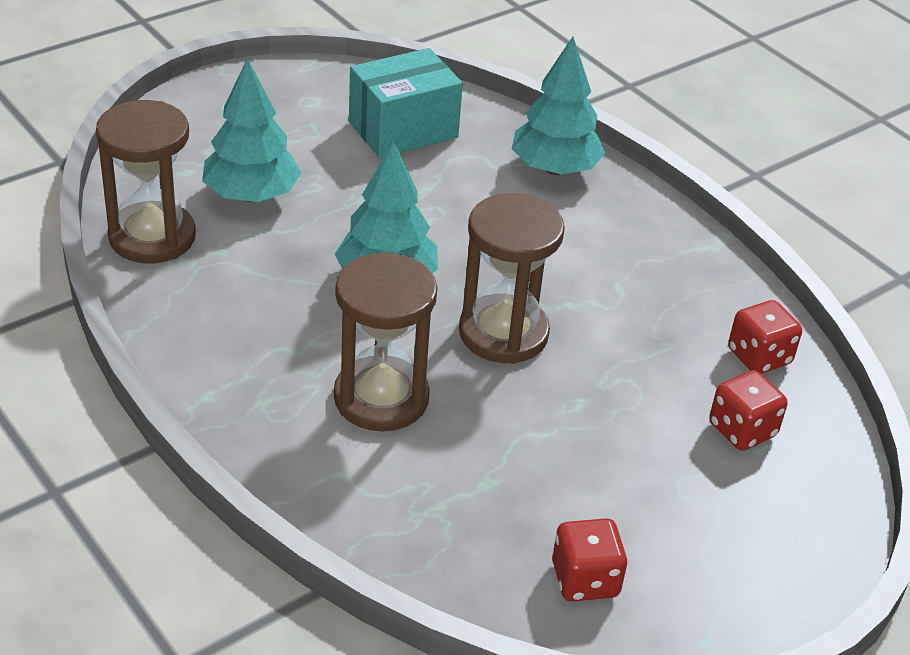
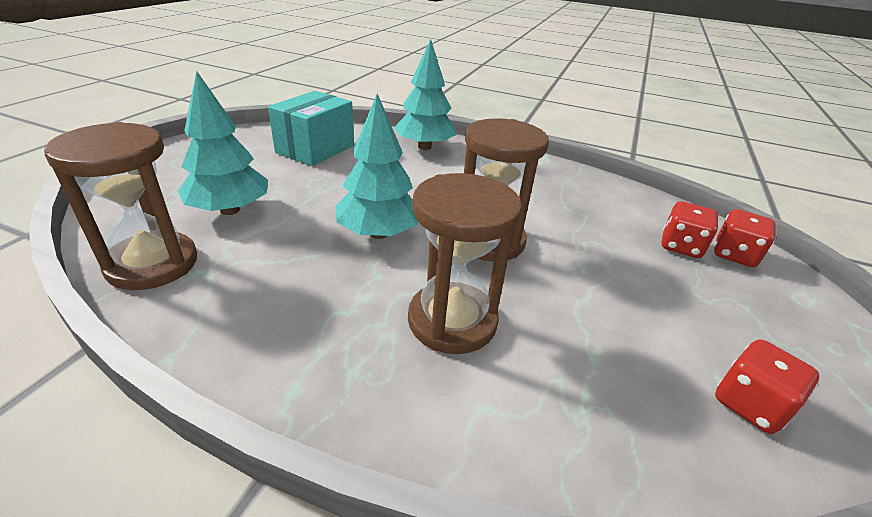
camera: 30 degrees left, 5 degrees down
red dice [728,300,802,374] -> red dice moved to [714,209,776,267]

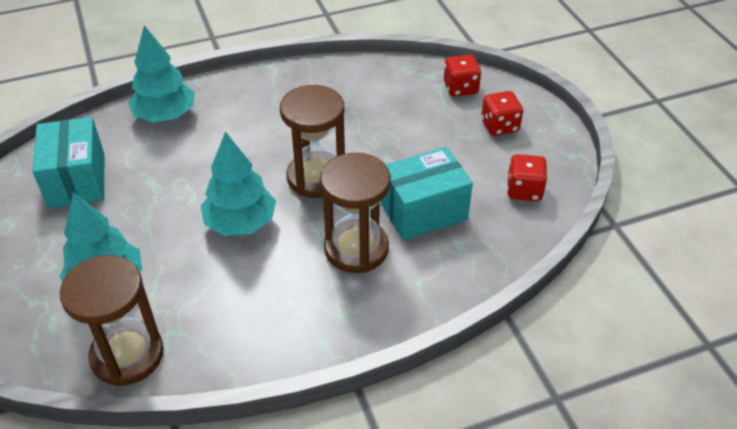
camera: 40 degrees left, 10 degrees up
red dice [661,201,718,258] -> red dice moved to [481,91,523,136]
none -> turquoise box [381,147,473,240]

